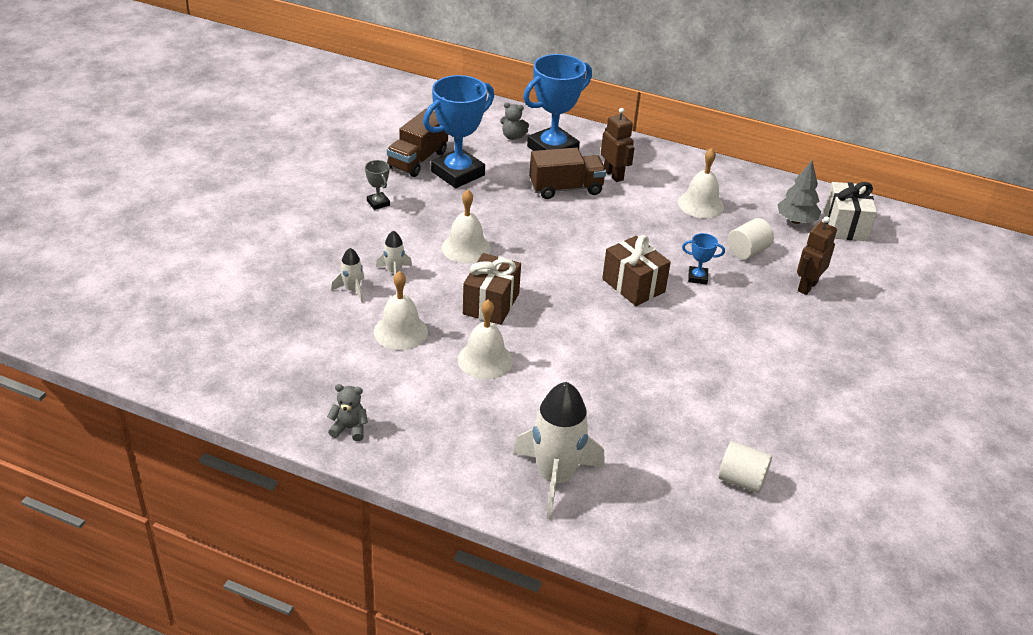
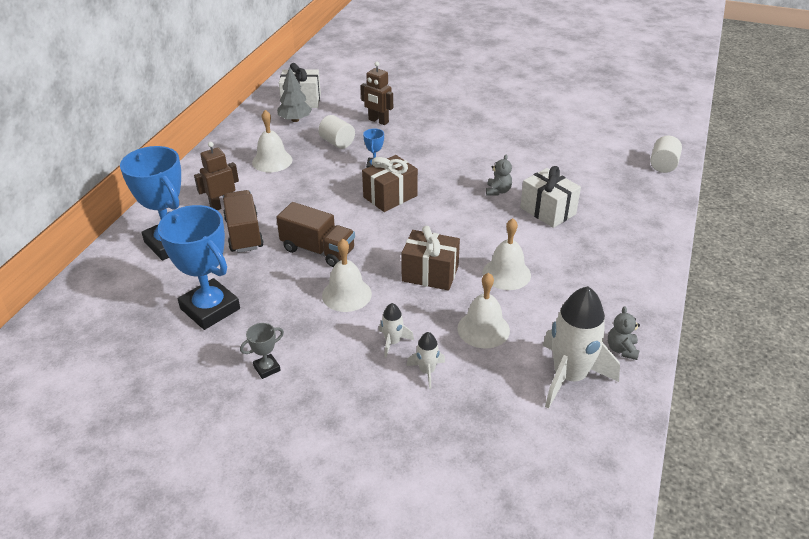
camera: 90 degrees left, 0 degrees up
brown truck [387,109,448,177] -> brown truck moved to [276,202,355,267]
grey teddy bear [500,102,529,140] -> grey teddy bear moved to [486,155,512,196]
white rocket [513,382,605,520] -> white rocket moved to [543,286,620,409]
white cylinder [718,441,772,493] -> white cylinder moved to [650,136,682,173]
none -> white gift [520,166,581,228]

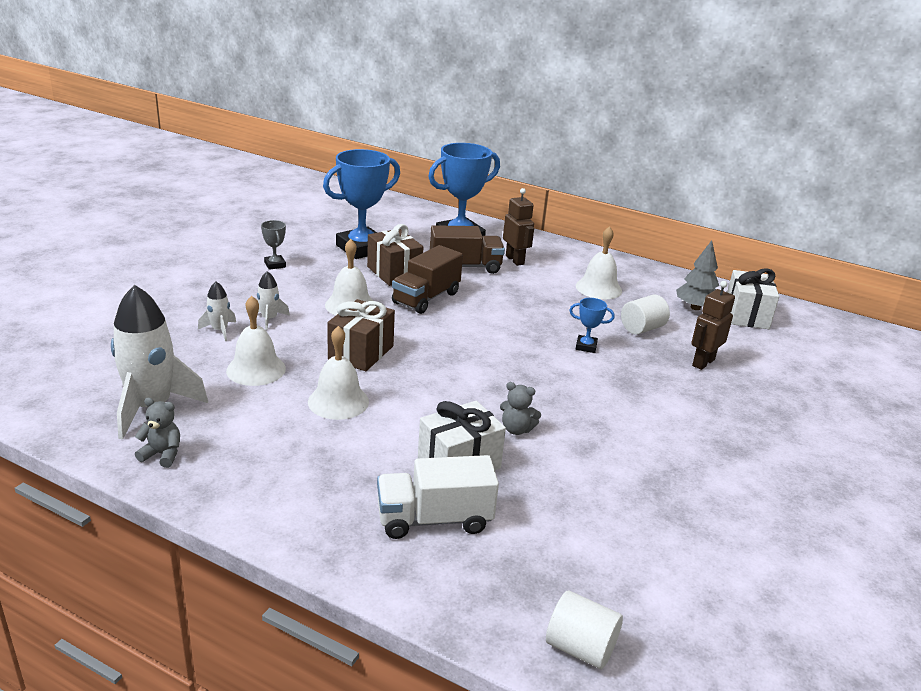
camera: 95 degrees right, 10 degrees down
brown gift [362,155,418,212] -> brown gift moved to [367,224,423,286]
none -> white truck [377,455,499,539]

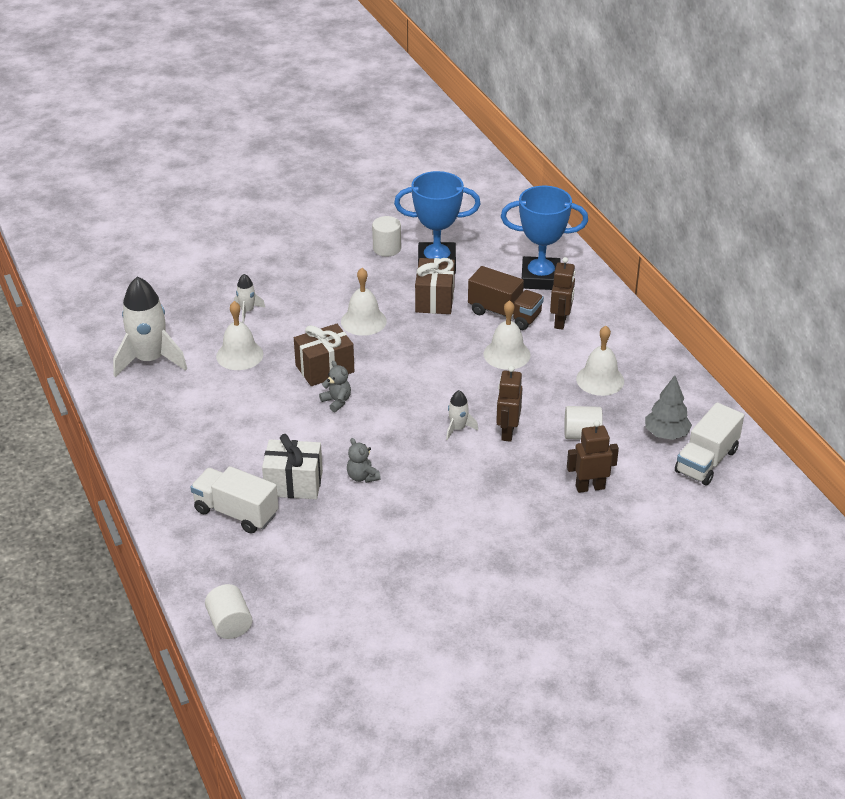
camera: 40 degrees right, 10 degrees up
grey teddy bear [135,398,180,468] -> grey teddy bear moved to [319,361,351,412]
white rocket [257,271,290,330] -> white rocket moved to [446,390,478,440]
grey trophy [261,220,286,270] -> none
white bell [308,326,369,420] -> white bell moved to [484,300,530,370]
brown truck [392,245,463,314] -> none
blue trophy [569,298,615,353] -> brown robot [496,366,522,442]
white gift [727,268,780,329] -> white truck [675,402,744,485]
none -> white cylinder [372,216,401,257]

